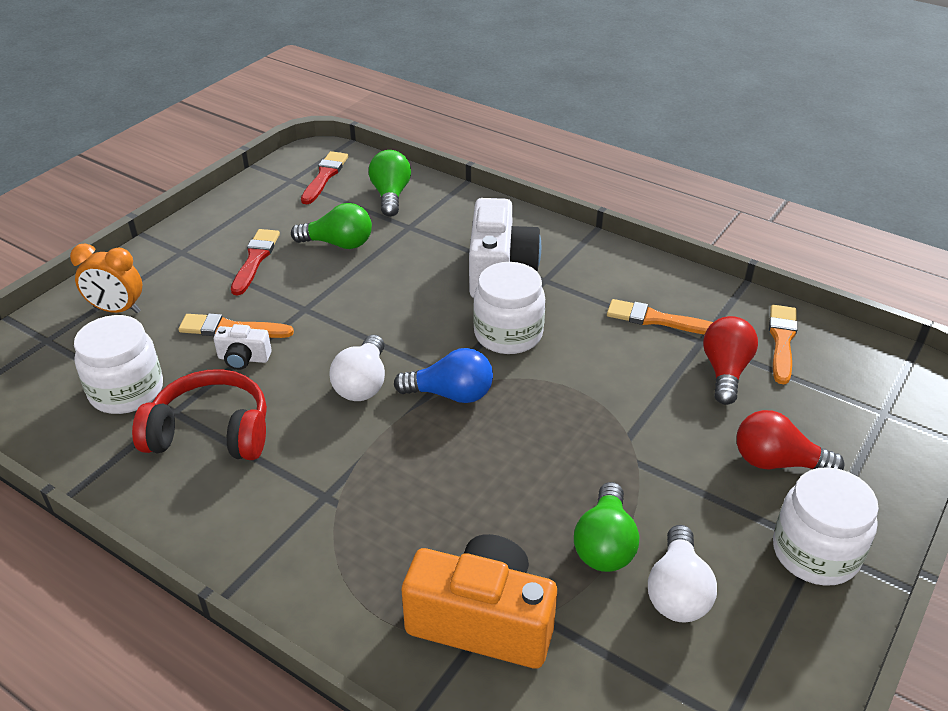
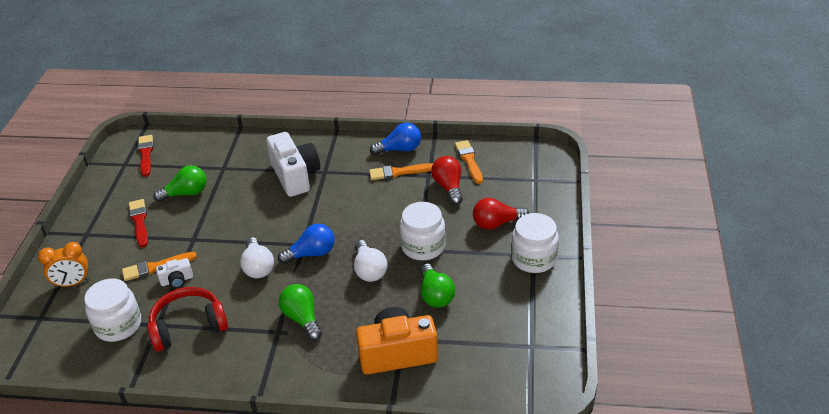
camera: 25 degrees left, 0 degrees up
green light bulb [369,150,411,217] -> green light bulb moved to [279,284,322,340]
white jar [473,262,545,354] -> white jar moved to [400,202,446,260]
white light bulb [648,525,717,622] -> white light bulb moved to [354,240,387,282]
none -> blue light bulb [370,123,421,155]

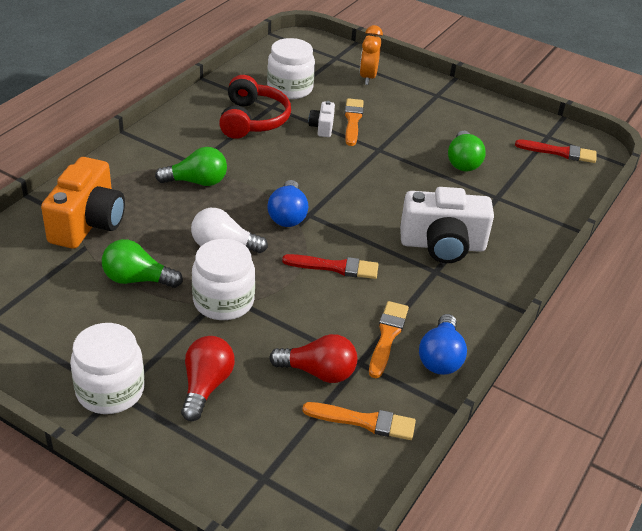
camera: 110 degrees right, 0 degrees up
red brush [129,199,148,247] -> red brush moved to [282,254,379,279]
white light bulb [240,237,274,278] -> none

